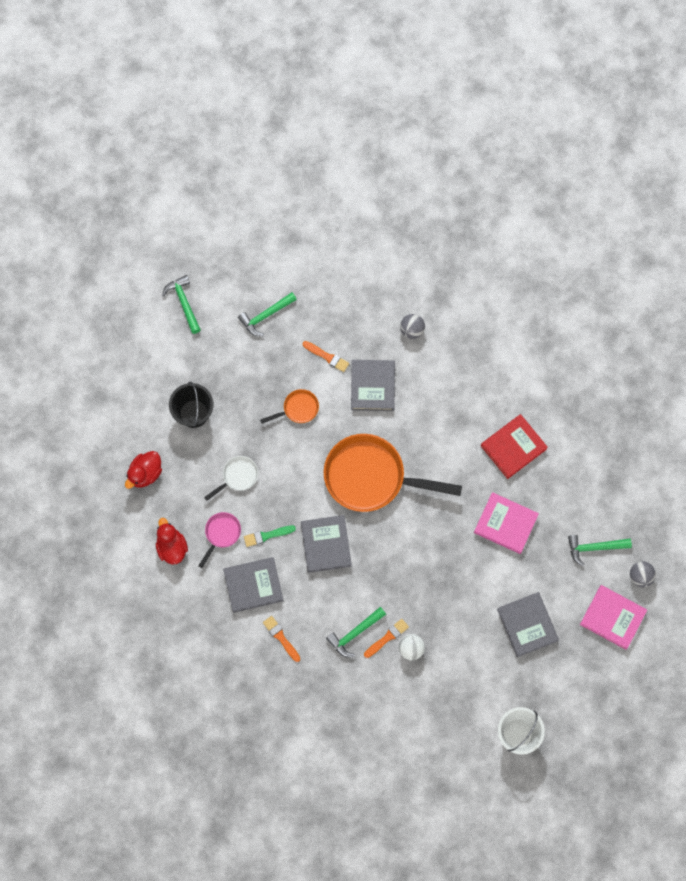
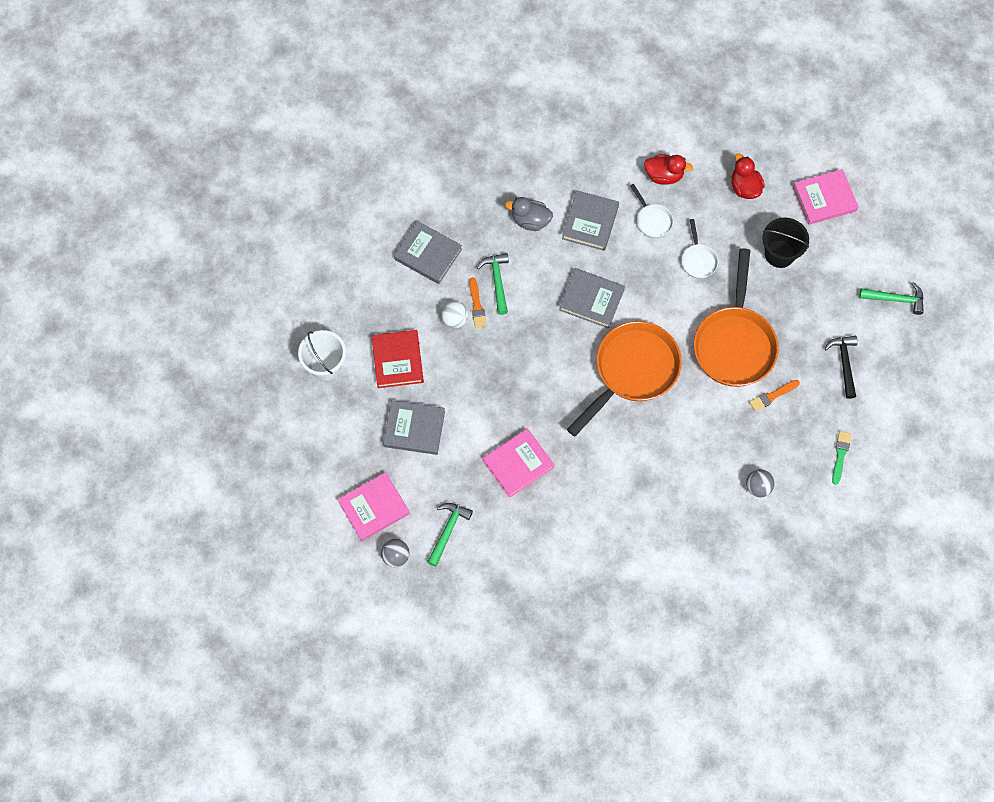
camera: 120 degrees right, 5 degrees down
pink pan [198,512,241,568] -> white pan [630,184,674,238]
green hammer [238,292,297,336] -> black hammer [824,336,858,399]
green brush [244,525,296,547] -> green brush moved to [832,431,851,485]
orange pan [260,389,319,424] -> orange pan [694,248,779,387], size x2.25
orange brush [263,616,300,662] -> grey duck [505,197,553,231]
grey book [351,360,395,411] -> grey book moved to [394,221,462,284]
red book [481,414,548,479] -> red book moved to [371,330,424,388]
none -> pink book [793,169,858,225]

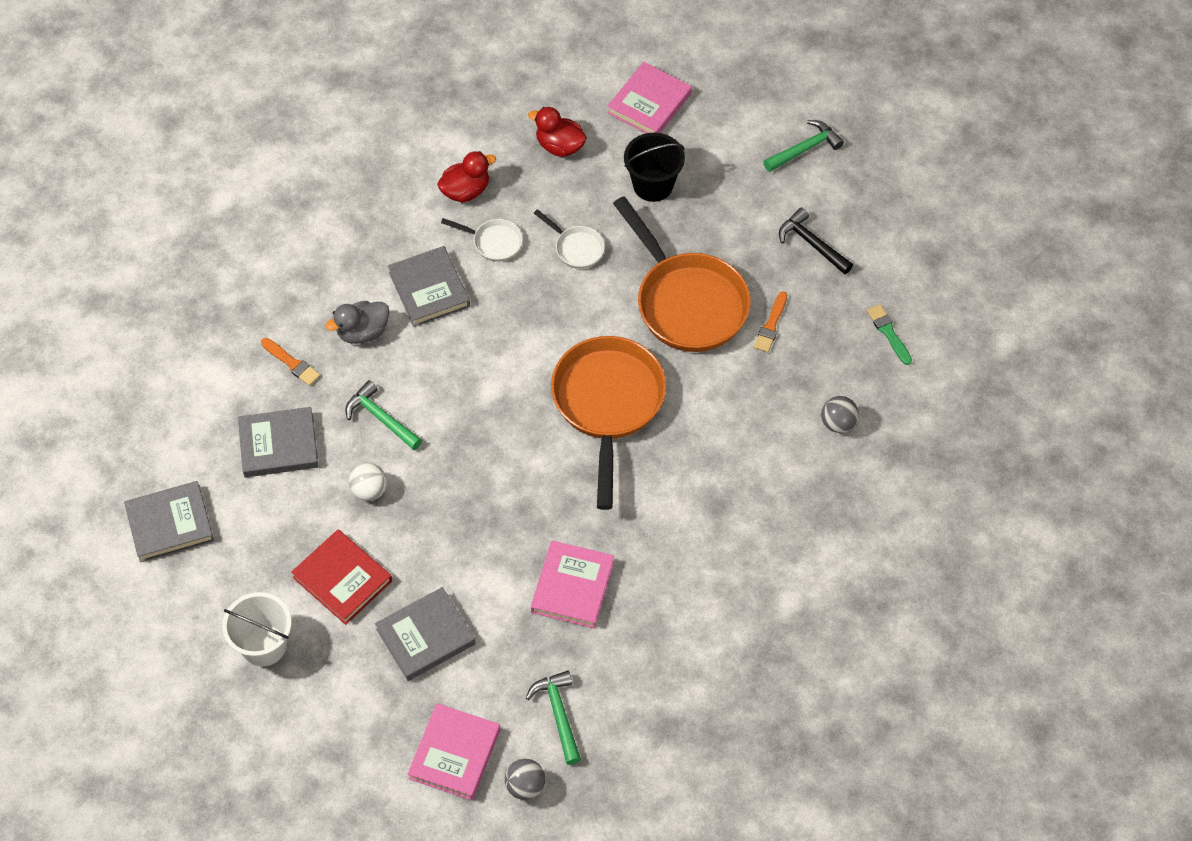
camera: 40 degrees left, 10 degrees down
orange brush [469,278,487,328] -> orange brush moved to [261,338,320,386]
grey book [559,268,625,329] -> grey book moved to [124,481,214,562]

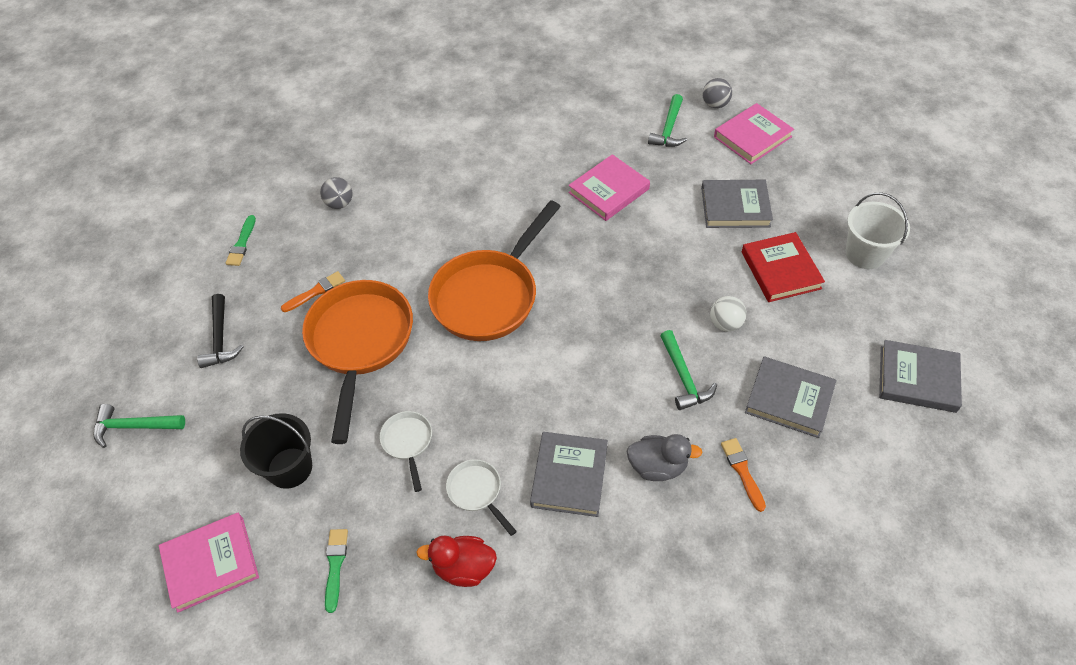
camera: 145 degrees left, 5 degrees down
red duck [528,107,587,157] -> green brush [325,529,348,613]

